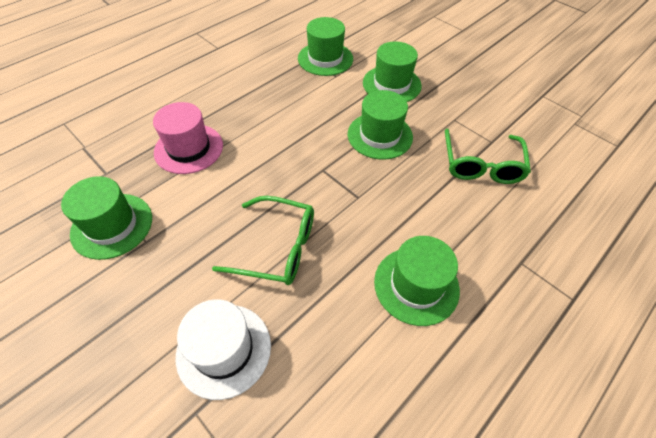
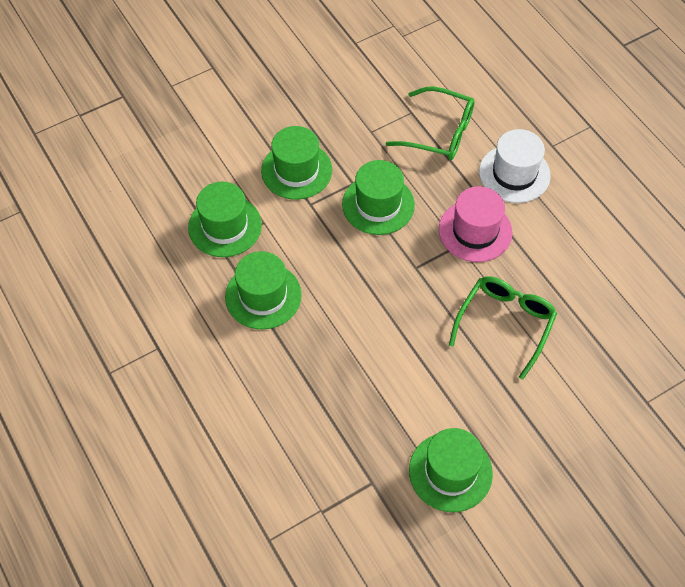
camera: 75 degrees left, 5 degrees up
pink hat [153,102,223,174] -> pink hat moved to [439,186,512,262]
white hat [176,299,271,400] -> white hat moved to [479,129,551,203]
green hat [374,236,460,326] -> green hat moved to [225,251,302,330]

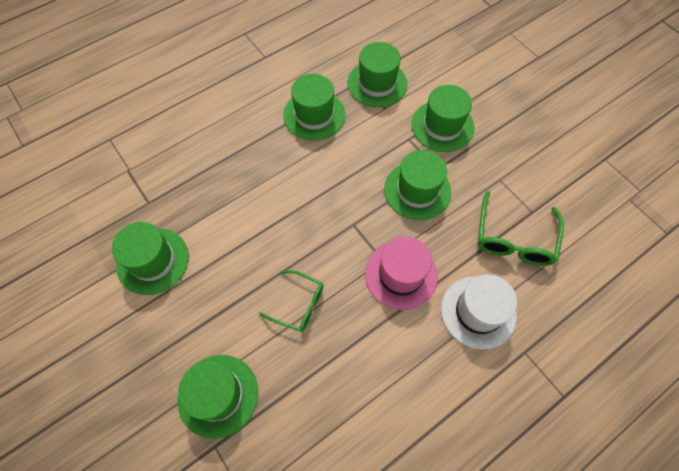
camera: 85 degrees right, 5 degrees up
green glasses [449,276,557,380] -> green glasses [259,270,324,332], size x0.66
none -> green hat [177,355,258,439]

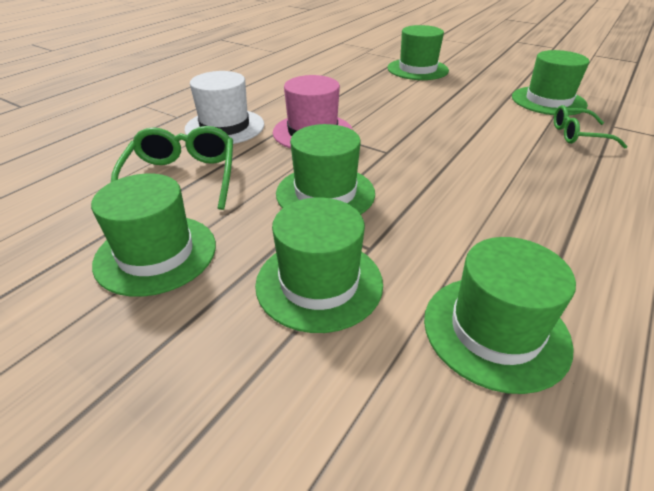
camera: 160 degrees right, 25 degrees down
green glasses [259,270,324,332] -> green glasses moved to [554,105,628,149]
green hat [283,74,345,141] -> green hat moved to [91,174,216,297]

